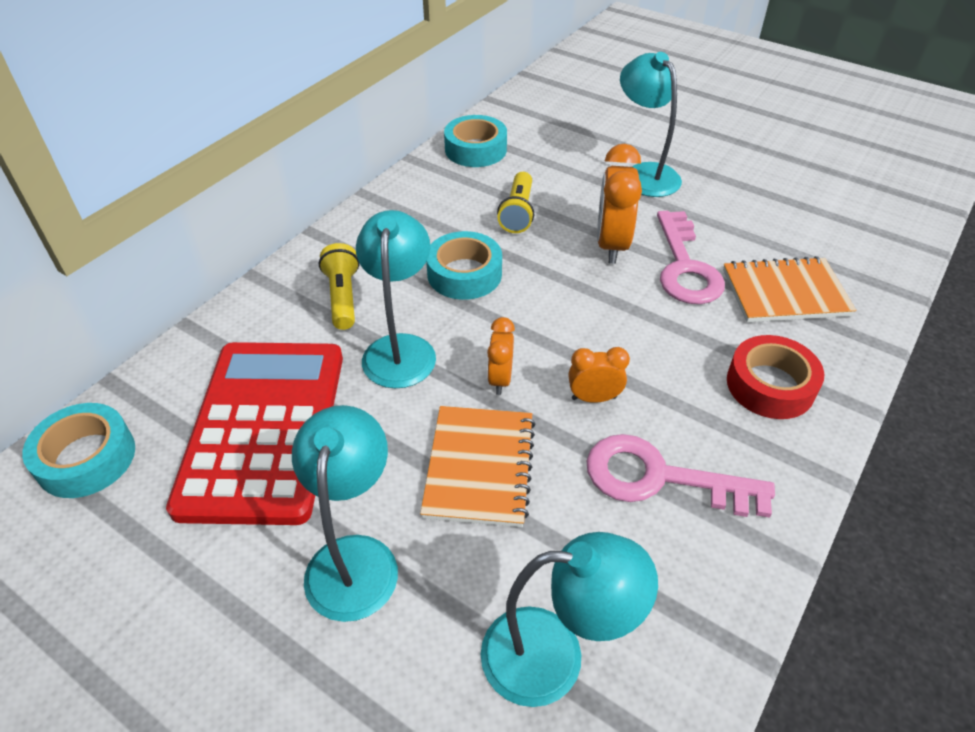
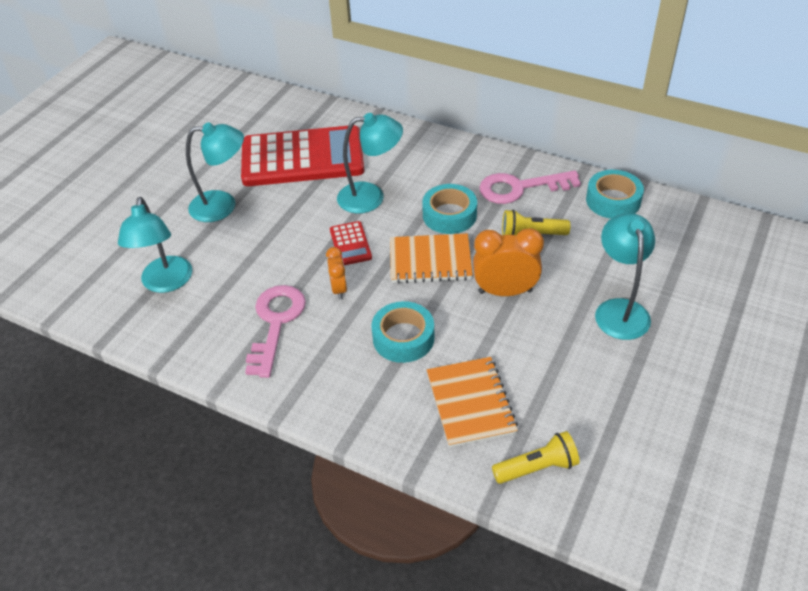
camera: 85 degrees right, 0 degrees up
turquoise tape [22,403,135,498] -> turquoise tape moved to [371,301,434,363]
yellow flashlight [319,243,359,330] -> yellow flashlight moved to [492,431,580,484]
orange notebook [420,406,536,527] -> orange notebook moved to [390,234,473,284]
orange clock [487,317,515,395] -> red calculator [330,221,372,265]
turquoise lamp [620,52,682,197] -> turquoise lamp turned 60 degrees counterclockwise [595,213,655,340]
pink key [657,211,725,304] -> pink key moved to [479,170,581,204]
red tape [727,335,824,419] -> none

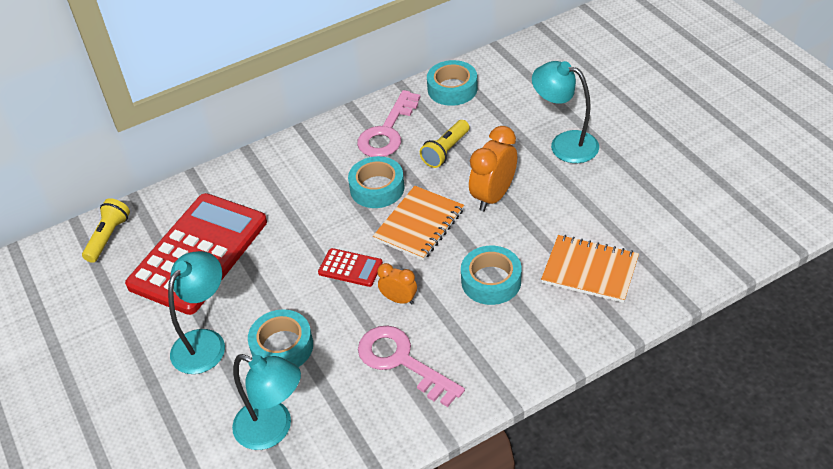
camera: 55 degrees left, 0 degrees up
turquoise lamp [337,113,403,213] -> none
yellow flashlight [492,431,580,484] -> yellow flashlight moved to [82,198,130,263]
none -> turquoise tape [248,309,313,367]

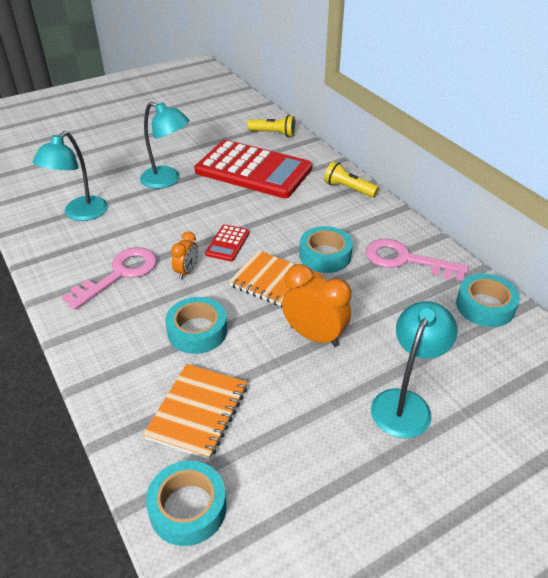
camera: 85 degrees right, 5 degrees down
turquoise tape [248,309,313,367] -> turquoise tape moved to [146,461,227,546]
yellow flashlight [420,120,469,168] -> yellow flashlight moved to [324,161,379,198]

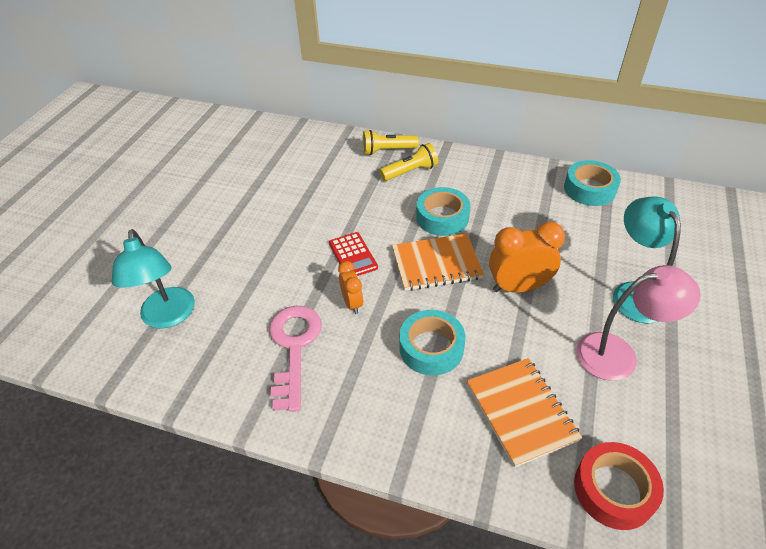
camera: 40 degrees left, 5 degrees up
turquoise lamp [140,102,190,189] -> none
turquoise tape [146,461,227,546] -> red tape [574,442,664,530]
red calculator [194,140,312,198] -> none
yellow flashlight [247,115,296,137] -> yellow flashlight moved to [380,143,438,181]
pink key [366,239,469,281] -> none
none -> pink lamp [576,265,701,381]

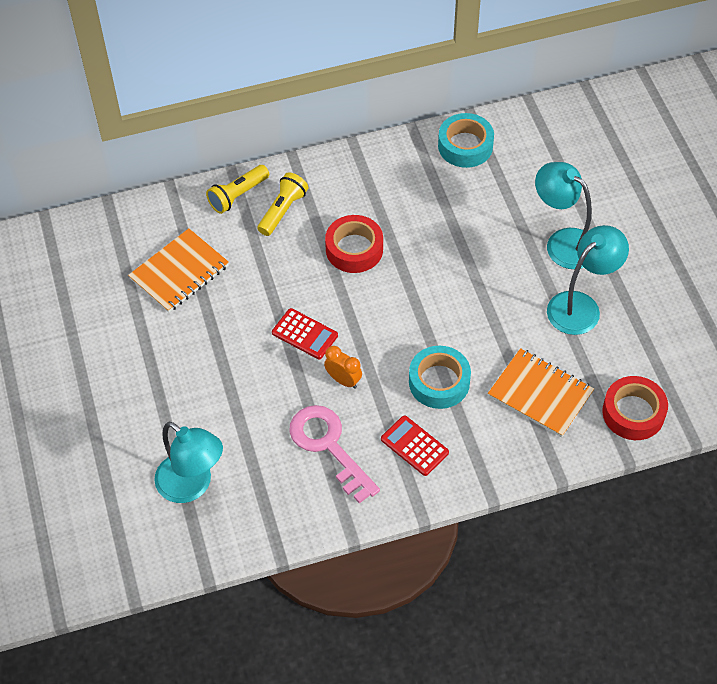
camera: 35 degrees left, 10 degrees up
orange notebook [392,233,484,291] -> orange notebook moved to [128,228,229,313]
turquoise tape [416,187,470,236] -> red tape [325,215,383,273]
orange clock [489,222,565,293] -> none
pink lamp [576,265,701,381] -> turquoise lamp [547,225,629,335]
none -> red calculator [381,415,449,476]

